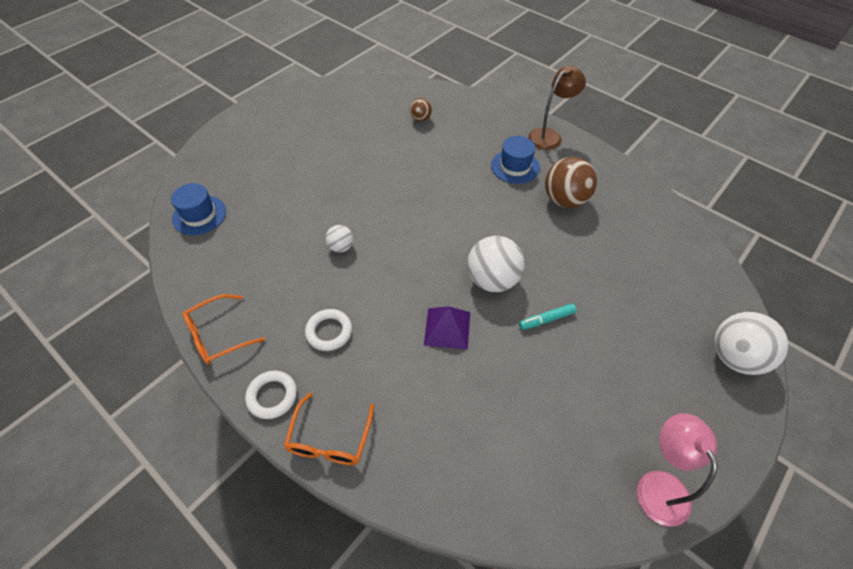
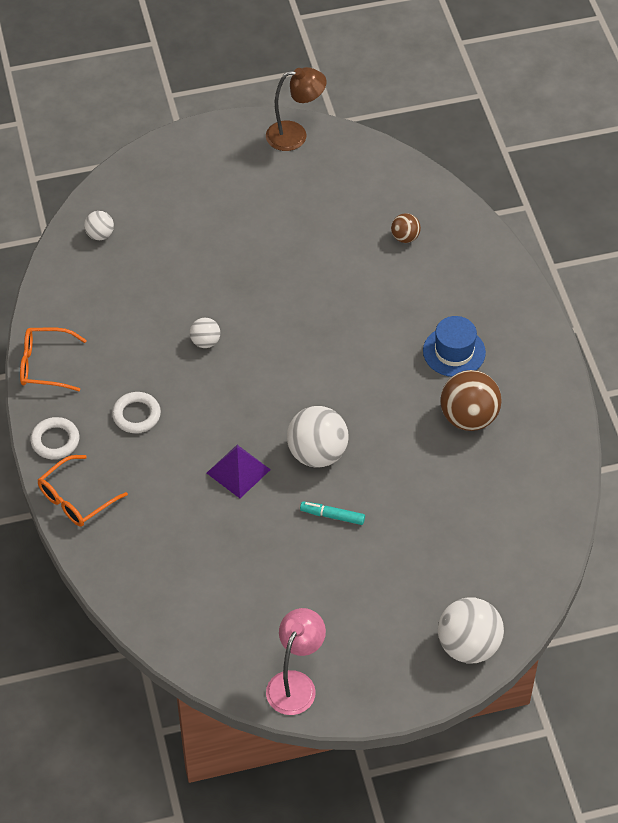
camera: 35 degrees right, 0 degrees up
blue hat [171,183,226,235] -> white ball [84,211,114,240]
brown lamp [528,66,586,150] -> brown lamp moved to [266,67,326,151]

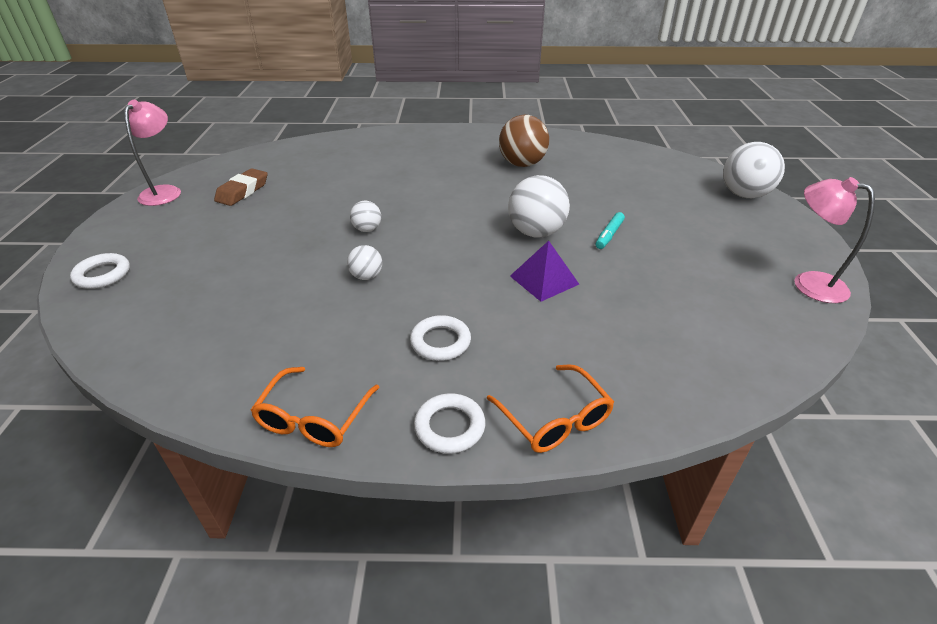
camera: 75 degrees left, 15 degrees down
white ball [84,211,114,240] -> white ball moved to [350,201,381,232]
brown lamp [266,67,326,151] -> pink lamp [124,100,181,206]
brown ball [391,213,421,243] -> none
blue hat [423,316,486,377] -> none
none -> white ring [70,253,130,289]
none -> brown eraser [214,168,268,206]

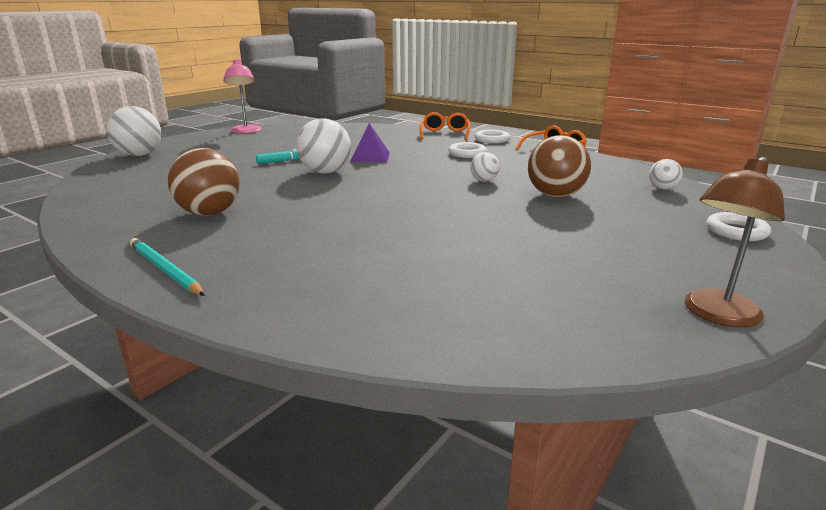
camera: 145 degrees left, 15 degrees down
pink lamp [124,100,181,206] -> brown lamp [685,157,785,328]
brown eraser [214,168,268,206] -> none
white ball [350,201,381,232] -> white ball moved to [649,159,683,190]
none -> turquoise pencil [130,238,205,296]
none -> brown ball [528,135,591,197]

